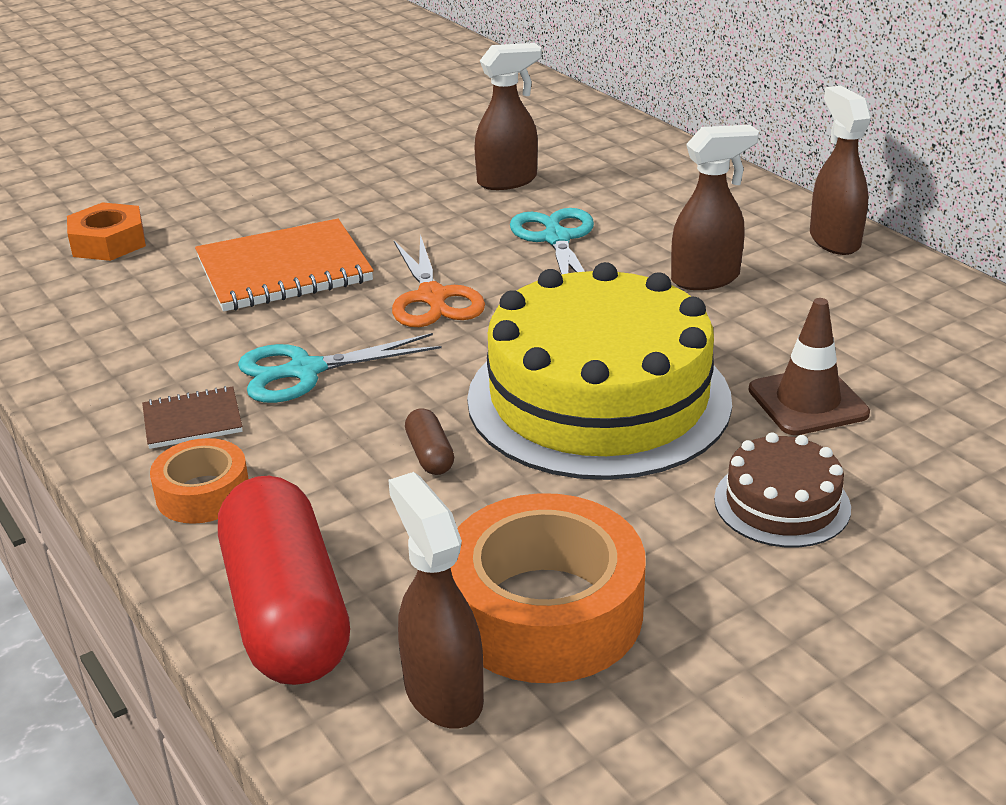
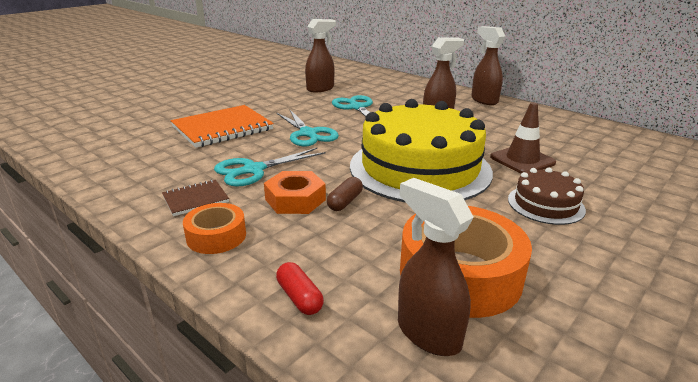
camera: 15 degrees left, 5 degrees down
orange nut [67,202,146,261] -> orange nut moved to [264,171,326,214]
red capsule [218,476,350,685] -> red capsule [276,262,324,315], size x0.40
orange scissors [392,234,485,327] -> turquoise scissors [276,109,339,147]
brown capsule [405,408,454,475] -> brown capsule turned 60 degrees clockwise [327,177,363,211]

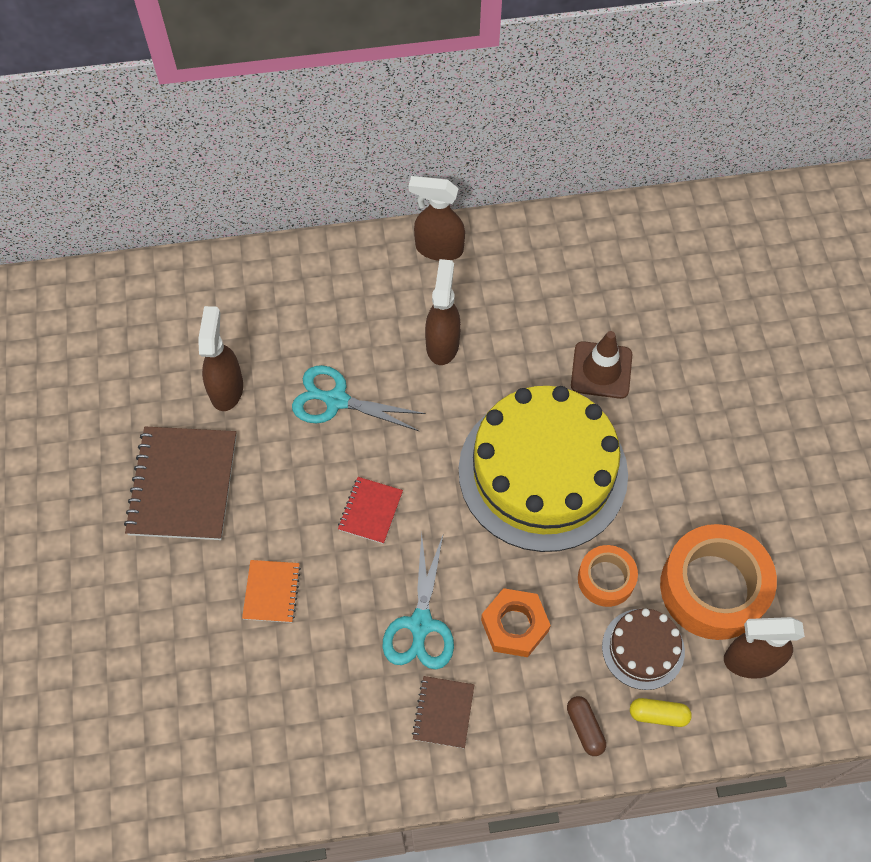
camera: 50 degrees left, 35 degrees up
orange notebook [171,105,274,148] -> orange notebook [242,560,301,623], size x0.51
orange tape [183,203,246,254] -> orange tape moved to [578,545,638,607]
turquoise scissors [276,109,339,147] -> red notebook [338,477,403,544]
red capsule [276,262,324,315] -> yellow capsule [630,698,692,727]
brown capsule [327,177,363,211] -> brown capsule moved to [567,696,606,756]
brown cake [508,168,586,225] -> brown cake moved to [602,609,685,690]
none -> brown notebook [124,426,236,540]

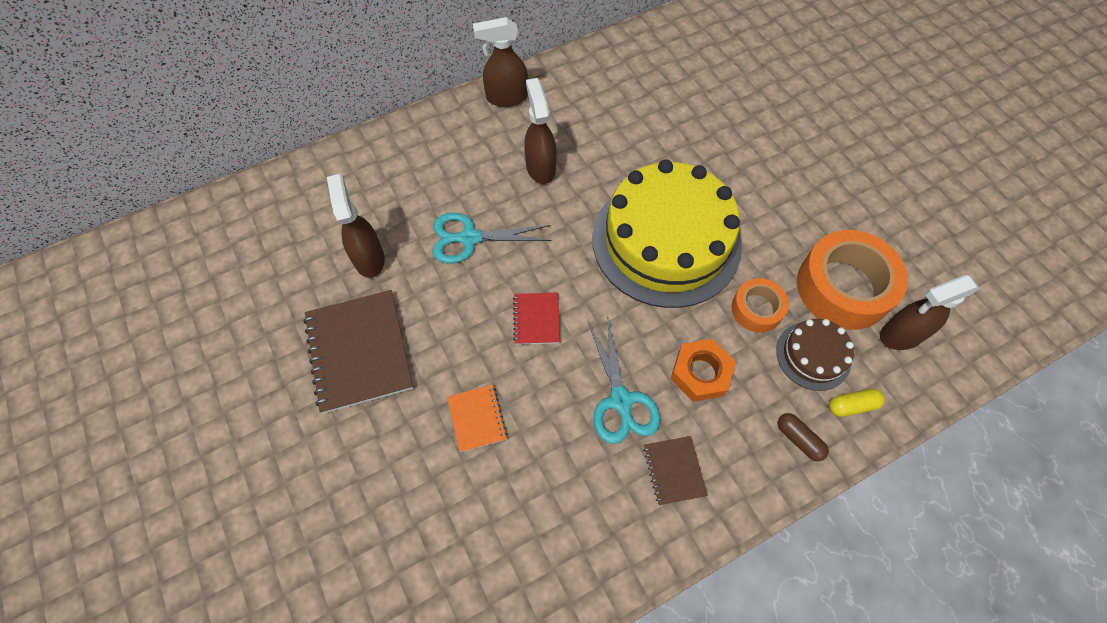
camera: 20 degrees left, 0 degrees up
brown traffic cone [571,331,632,399] -> none

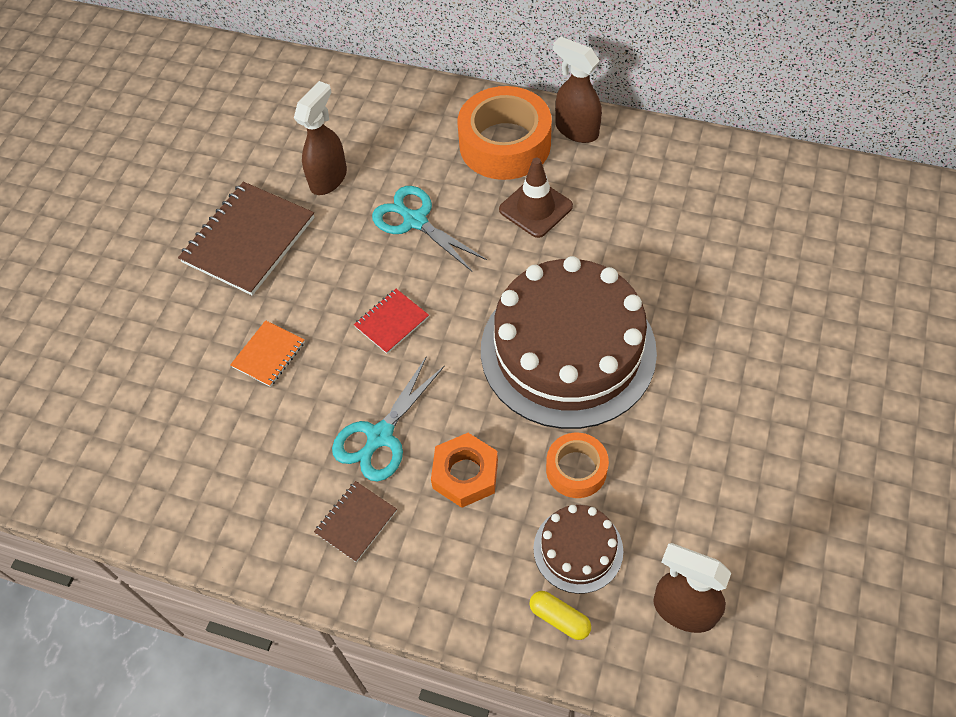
camera: 50 degrees right, 5 degrees down
brown spray bottle [524,78,556,184] -> brown traffic cone [499,158,573,238]
yellow cake [592,159,742,308] -> brown cake [481,256,657,429]
brown capsule [778,413,829,461] -> none
orange tape [797,230,908,330] -> orange tape moved to [458,86,552,180]

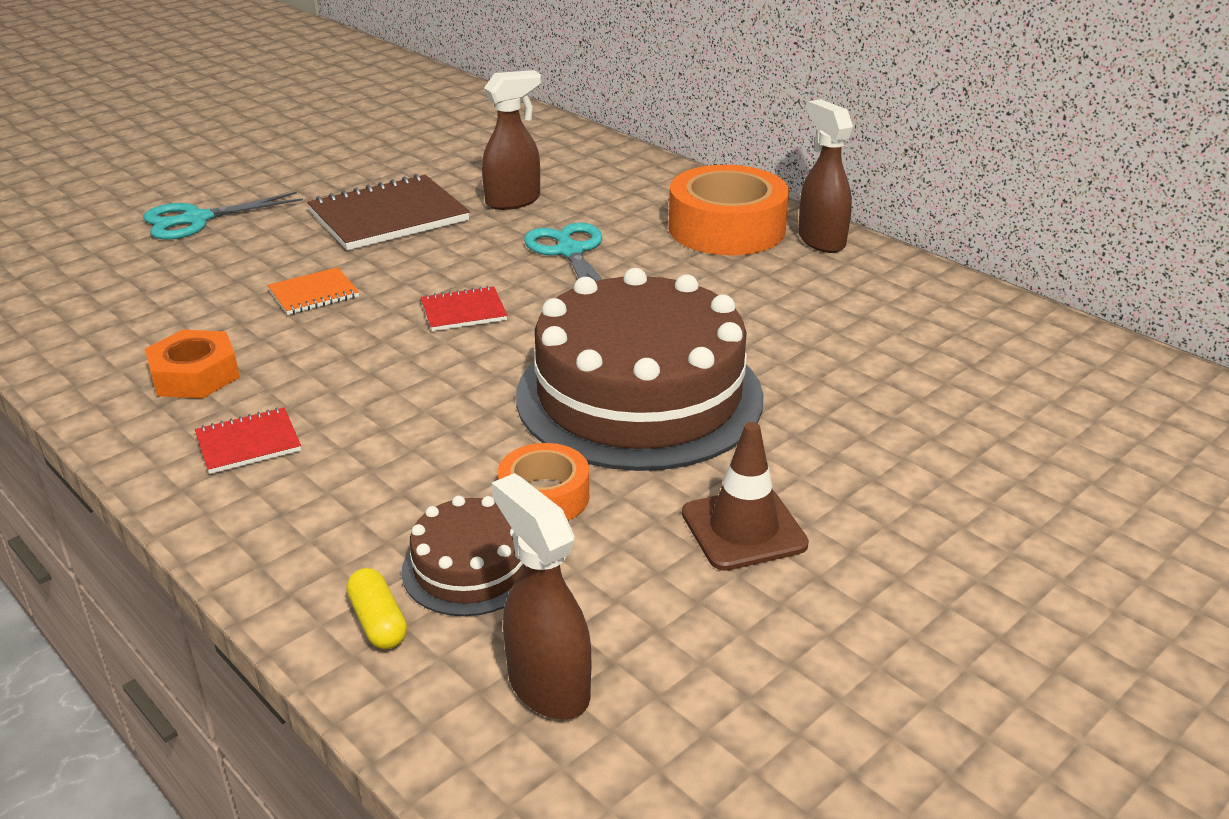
camera: 25 degrees right, 25 degrees down
brown notebook [314,481,397,562] -> red notebook [195,407,301,474]
turquoise scissors [332,357,445,481] -> turquoise scissors moved to [143,192,303,240]
orange nut [431,433,498,508] -> orange nut moved to [145,330,240,399]
brown traffic cone [499,158,573,238] -> brown traffic cone moved to [682,422,809,571]

